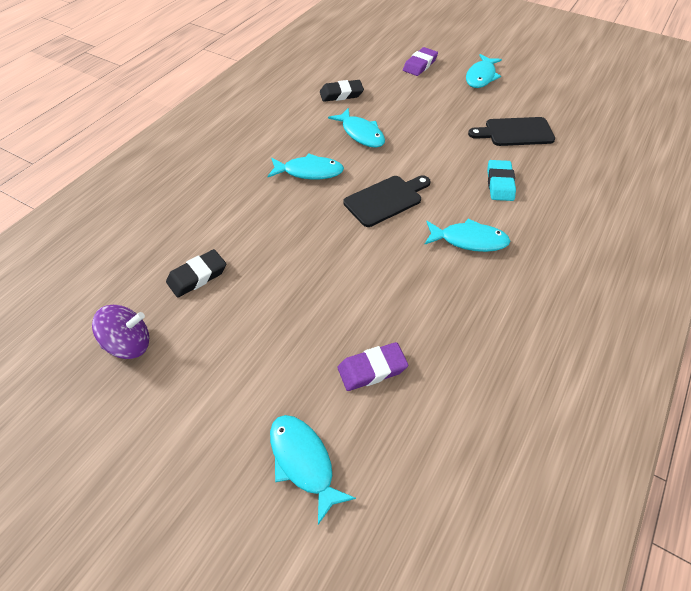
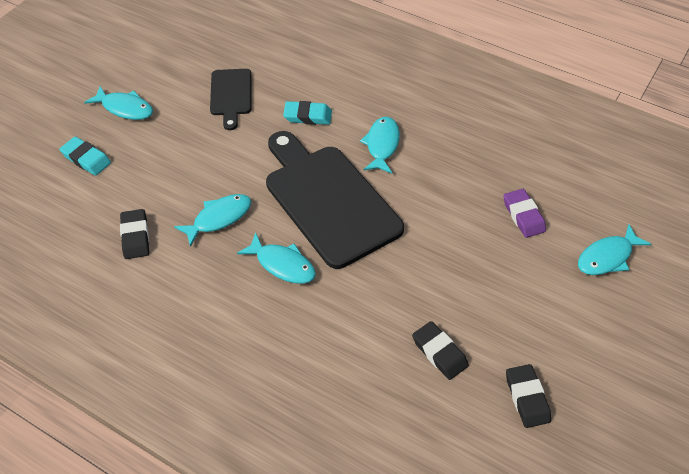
camera: 90 degrees left, 0 degrees up
purple spinning top [92,305,149,359] -> black eraser [506,364,551,428]
turquoise fish [268,154,344,180] -> turquoise fish turned 120 degrees clockwise [237,232,316,284]
black cutting board [344,175,430,227] -> black cutting board [266,131,404,269], size x1.94
purple eraser [403,47,438,76] -> turquoise eraser [60,137,111,176]

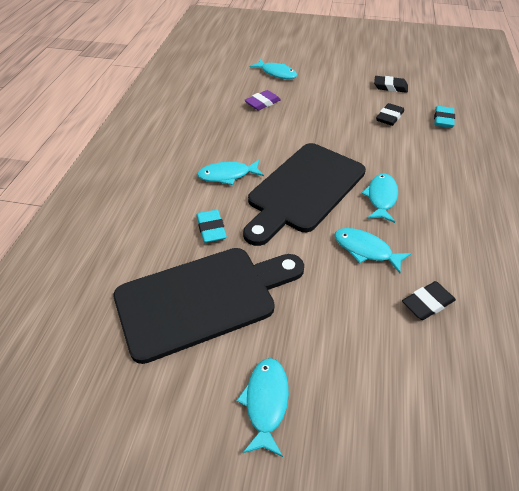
camera: 110 degrees left, 5 degrees down
turquoise eraser [60,137,111,176] -> turquoise eraser moved to [434,106,455,128]
black cutting board [210,69,251,130] -> black cutting board [113,248,304,364], size x1.94
black eraser [506,364,551,428] -> black eraser turned 45 degrees clockwise [374,76,408,93]

